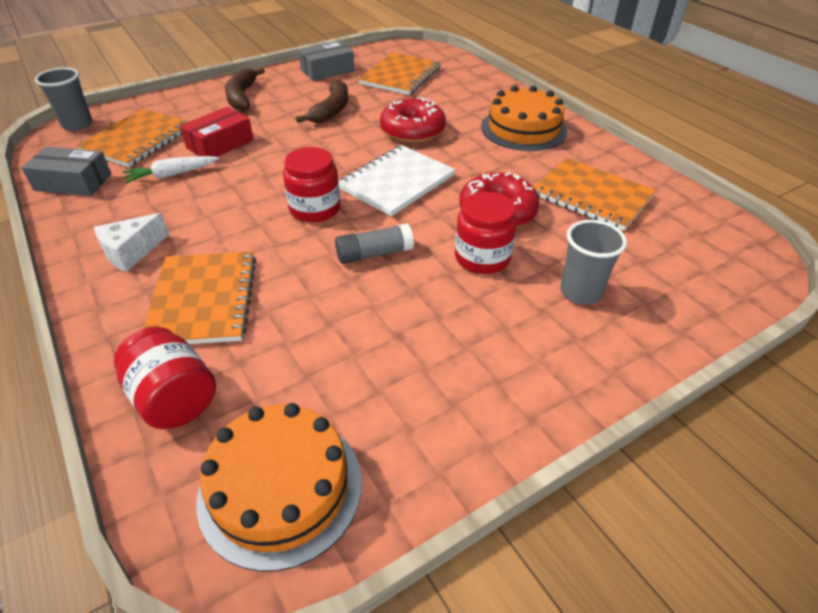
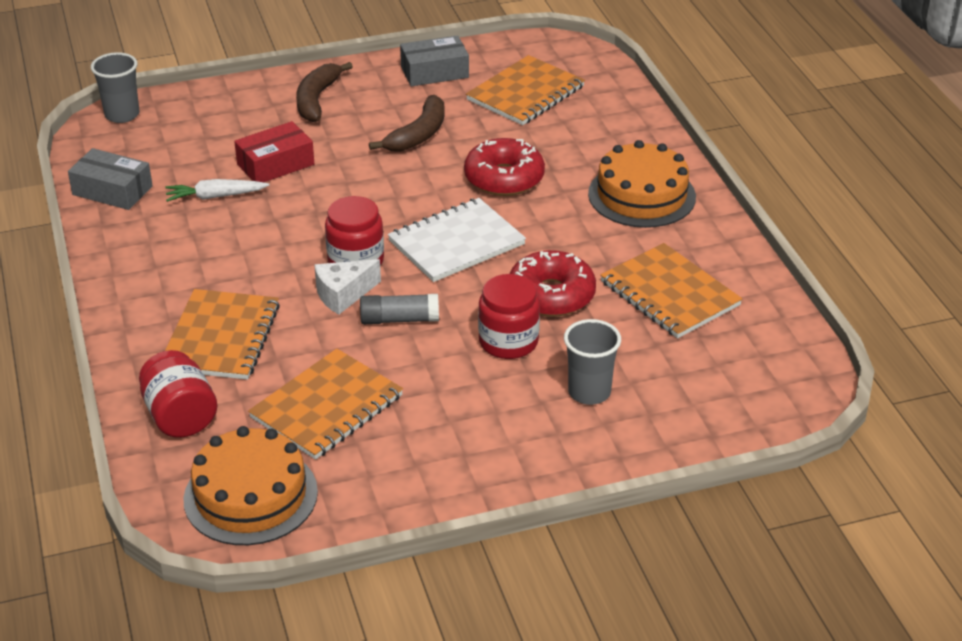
camera: 15 degrees right, 5 degrees down
orange notebook [76,108,190,167] -> orange notebook moved to [248,348,403,460]
white cheese [94,213,169,272] -> white cheese moved to [314,259,381,314]

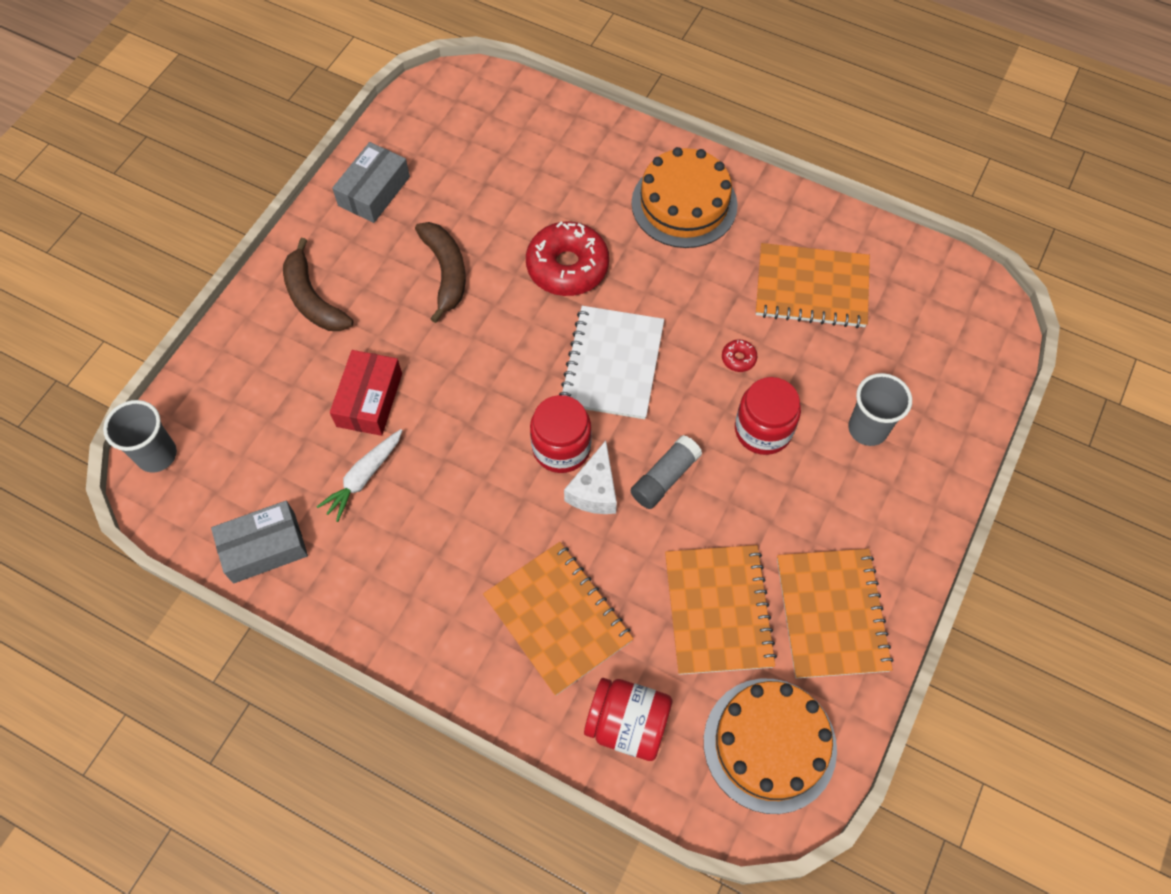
camera: 45 degrees left, 25 degrees up
orange notebook [466,55,585,125] -> orange notebook moved to [777,549,894,679]
red donut [510,250,596,317] -> red donut [722,340,757,372], size x0.41

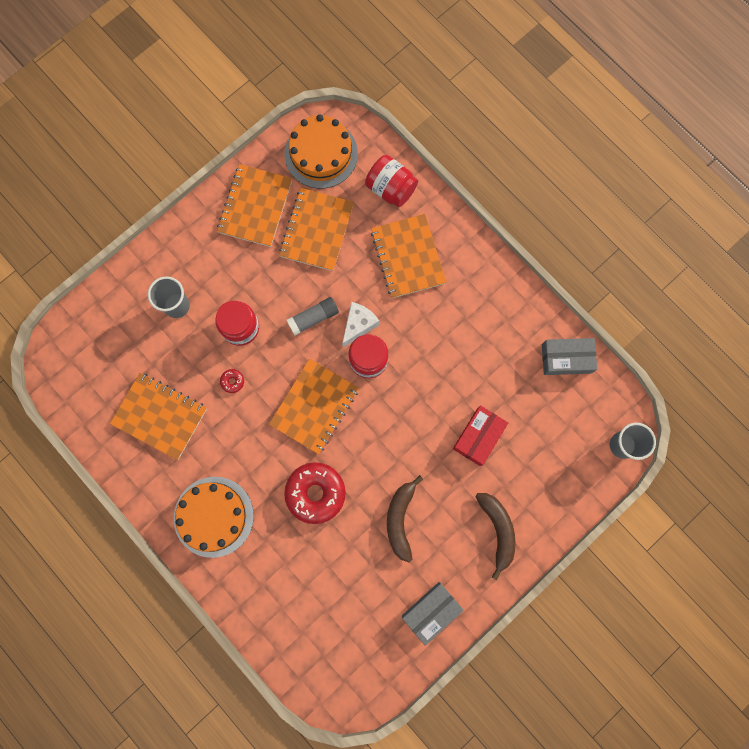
camera: 160 degrees left, 15 degrees up
white carrot [317,429,403,522] -> none
white notebook [559,306,664,419] -> orange notebook [269,359,359,454]

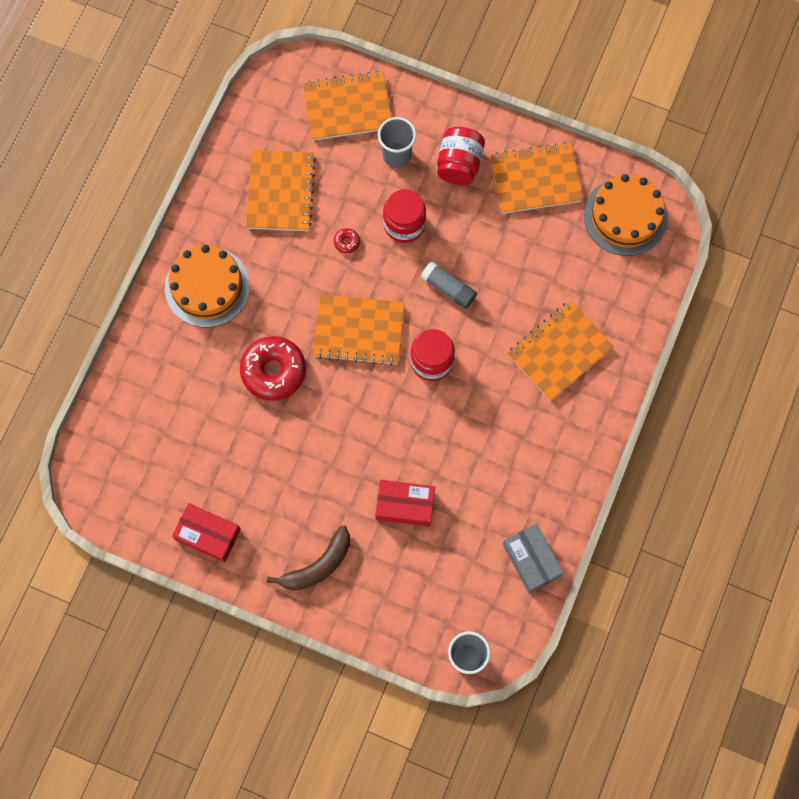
camera: 65 degrees right, 5 degrees down
orange notebook [279,188,354,271] -> orange notebook moved to [303,71,392,141]
white cheese [342,302,380,347] -> none
red jar [365,155,418,207] -> red jar moved to [437,127,485,185]
brown banana [387,475,423,563] -> none
grey box [402,582,464,646] -> red box [172,503,241,562]

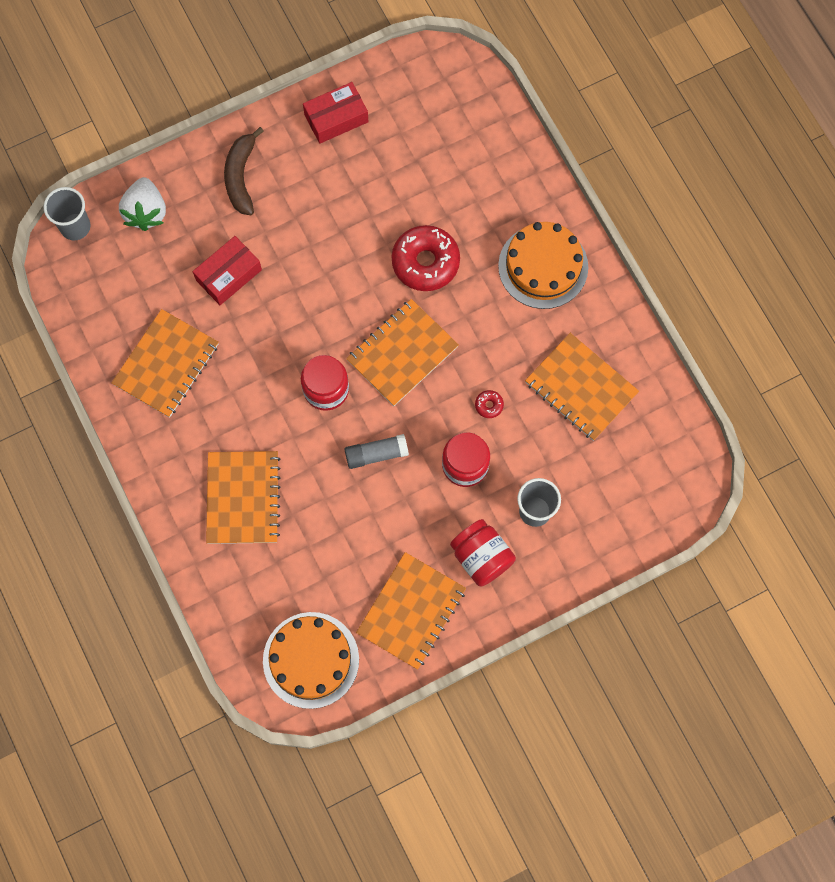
camera: 130 degrees right, 0 degrees up
orange notebook [303,71,392,141] -> orange notebook moved to [111,309,219,418]
grey box [503,524,564,593] -> none
none -> white strawberry [119,177,166,231]

